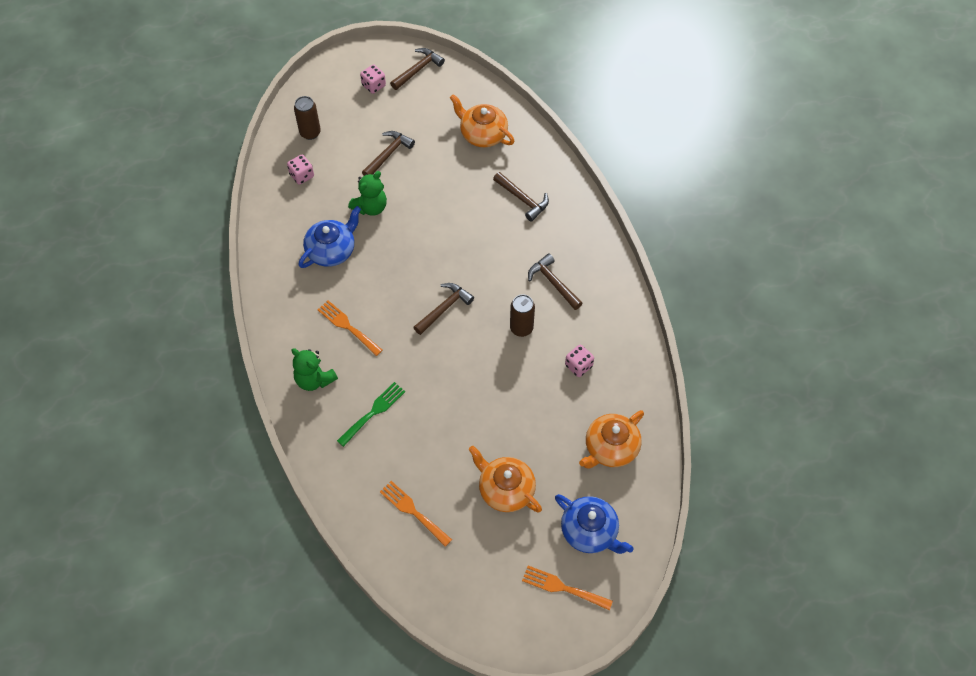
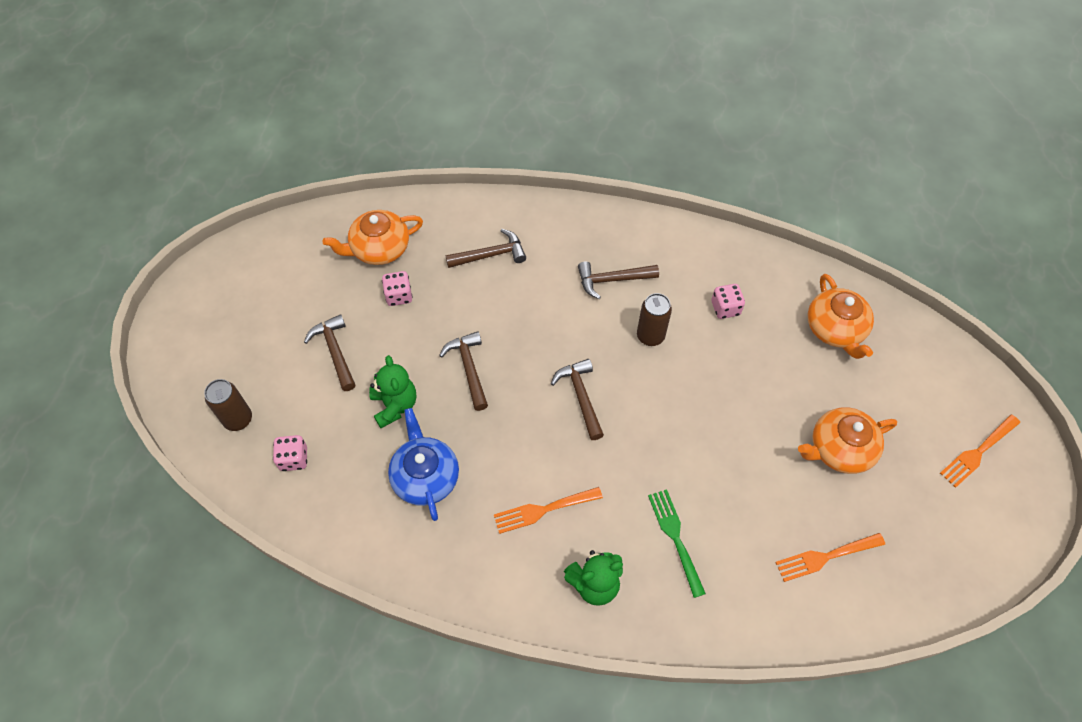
camera: 60 degrees left, 0 degrees up
pink dice [360,65,386,94] -> pink dice moved to [382,271,413,306]
brown hammer [390,48,445,90] -> brown hammer moved to [439,331,488,411]
blue teapot [555,494,634,554] -> none

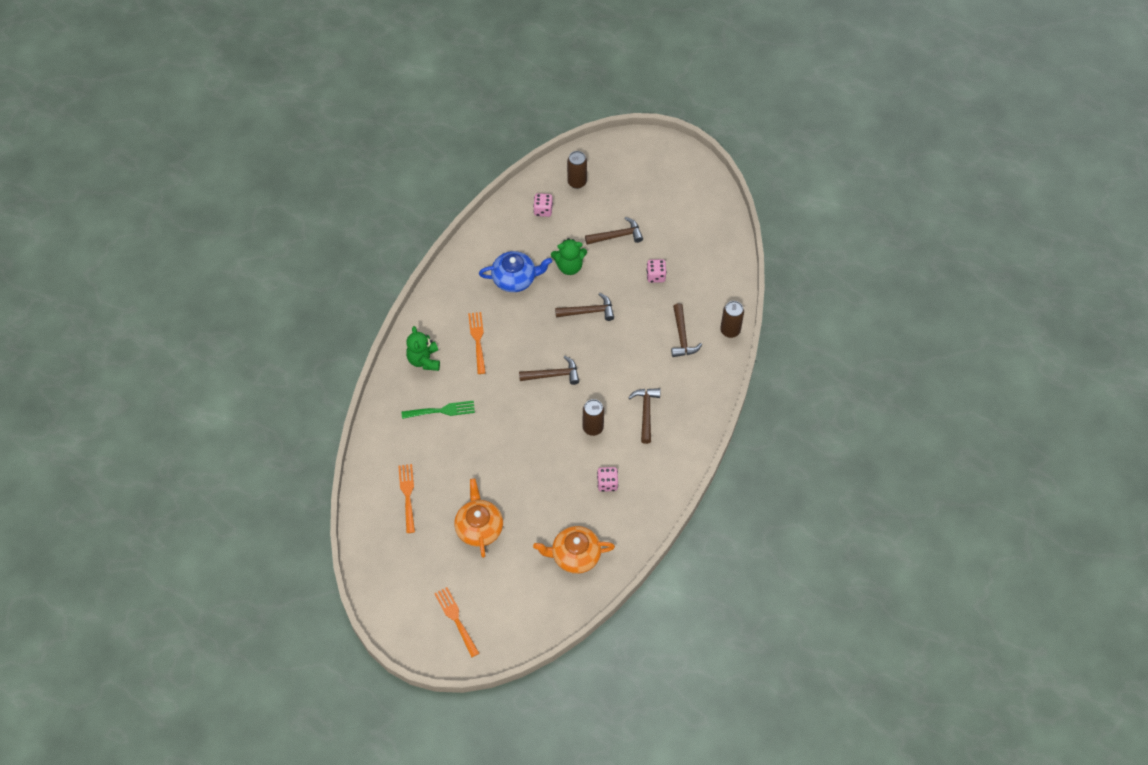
camera: 100 degrees right, 0 degrees up
orange teapot [323,210,423,265] -> none
none -> brown can [720,301,744,338]

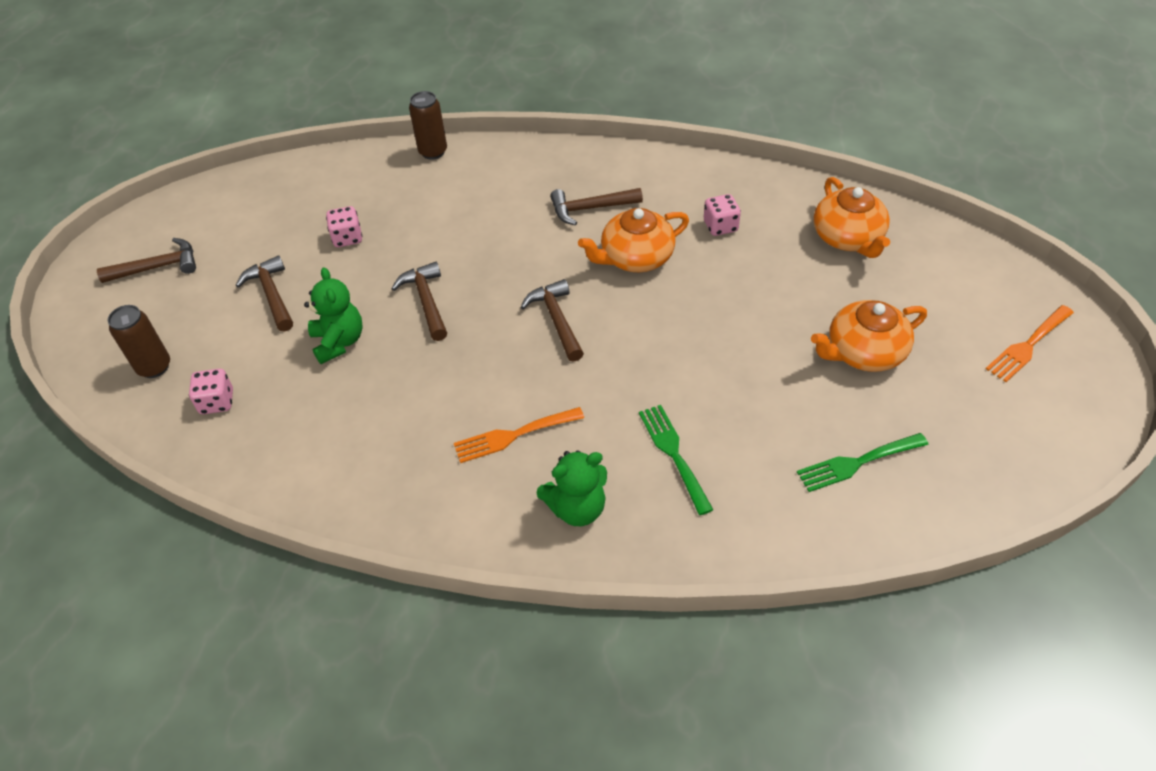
camera: 100 degrees left, 10 degrees down
orange fork [398,464,415,533] -> green fork [797,433,928,492]
blue teapot [479,251,552,292] -> none
brown can [583,399,604,436] -> orange teapot [578,208,689,272]
brown hammer [671,303,702,357] -> brown hammer moved to [97,238,196,283]

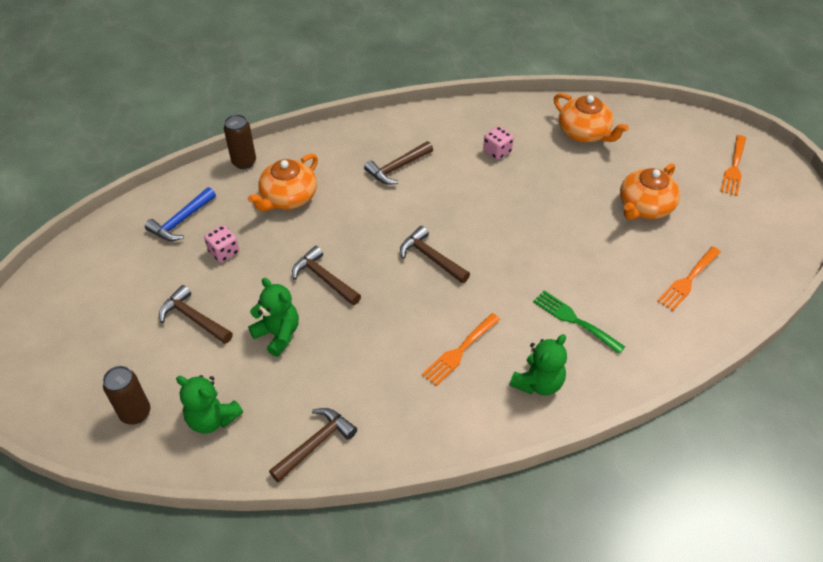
camera: 30 degrees left, 0 degrees up
brown hammer [97,238,196,283] -> brown hammer moved to [269,408,357,483]
pink dice [189,369,233,414] -> green teddy bear [176,375,243,434]
orange teapot [578,208,689,272] -> orange teapot moved to [248,153,318,211]
green fork [797,433,928,492] -> orange fork [657,247,721,311]
none -> blue hammer [145,187,216,241]

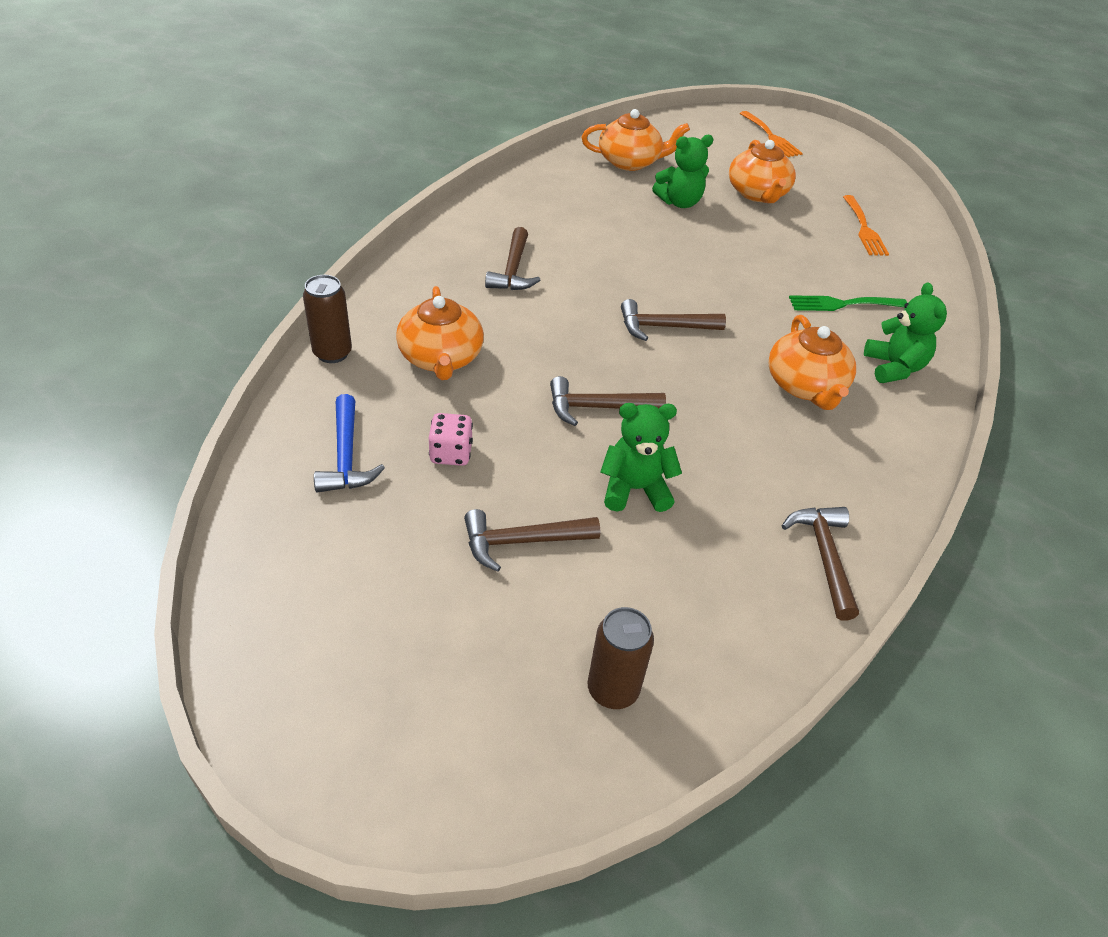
camera: 50 degrees left, 5 degrees down
green teddy bear [176,375,243,434] -> green teddy bear moved to [652,135,713,208]
orange fork [422,313,500,386] -> orange teapot [768,315,856,410]
pink dice [483,126,513,160] -> none

